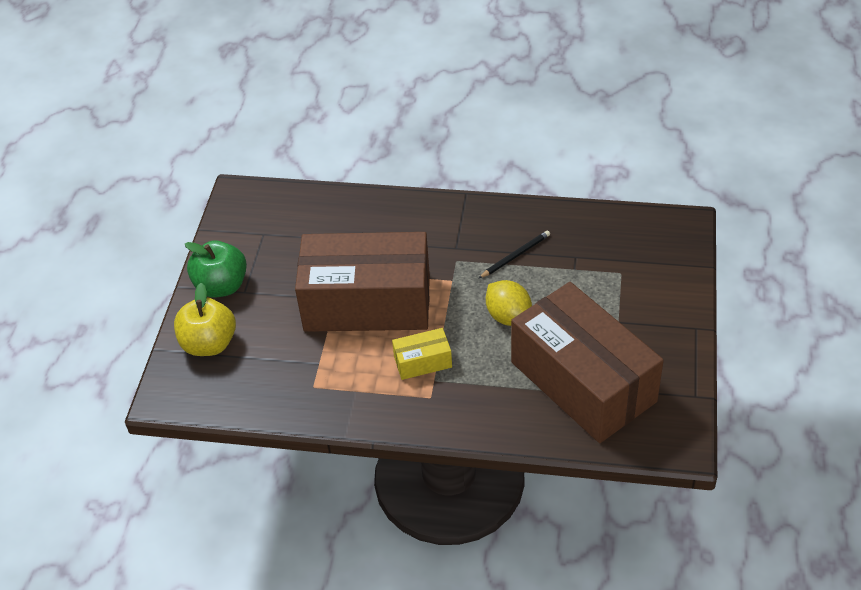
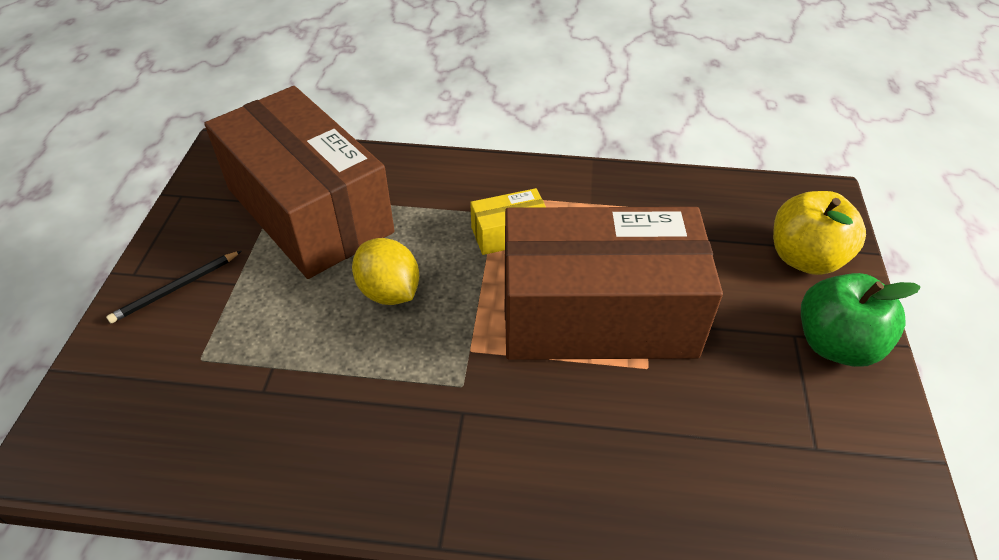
camera: 175 degrees right, 0 degrees up
black pencil [479,231,550,278] -> black pencil moved to [106,251,241,323]

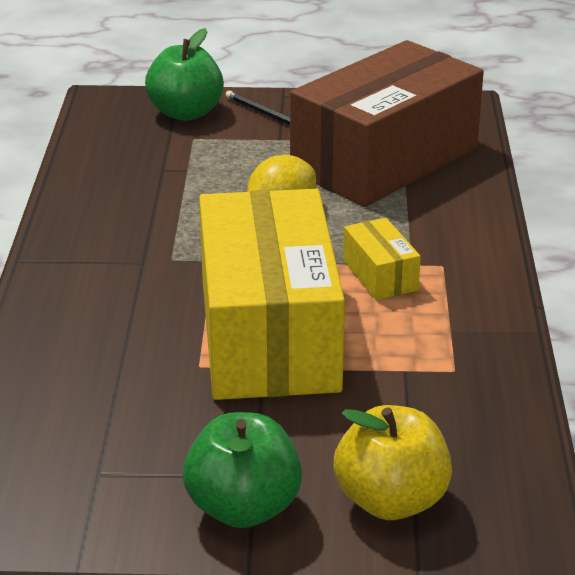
camera: 85 degrees right, 15 degrees down
brown box [505,207,723,360] -> yellow box [199,189,345,400]
none -> green apple [145,28,224,121]

